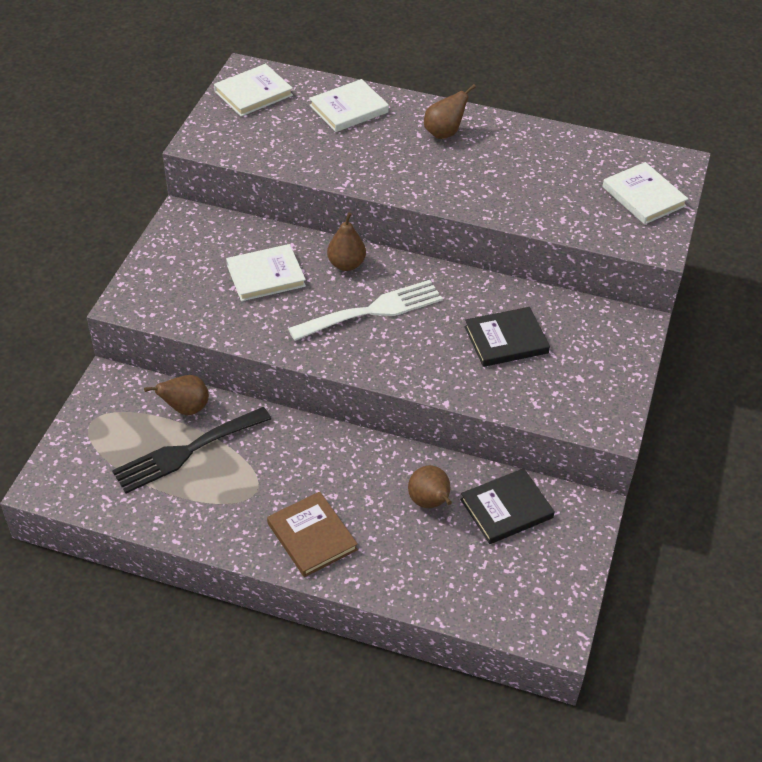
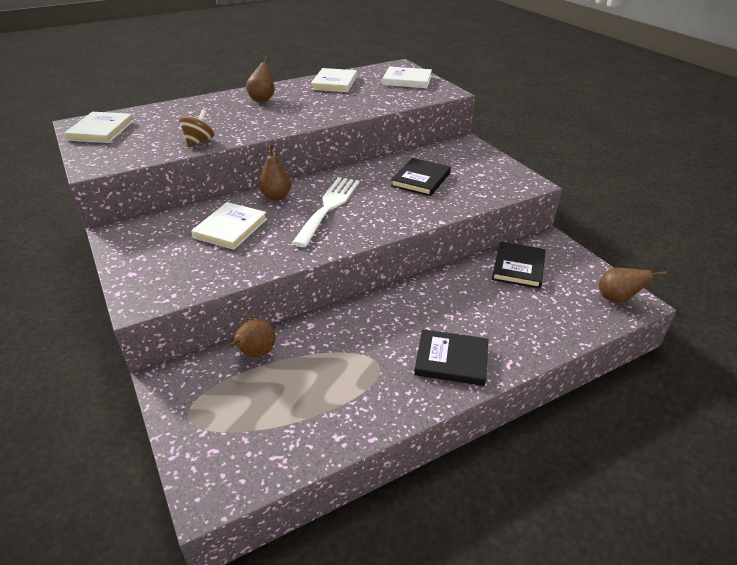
camera: 45 degrees left, 10 degrees down
black fork [112,407,271,493] -> none
brown book [267,492,358,577] -> black book [414,329,488,386]
white book [309,79,389,132] -> white book moved to [311,68,357,92]
brown pear [408,465,452,508] -> brown pear moved to [599,268,666,303]
none -> brown spinning top [179,109,214,147]

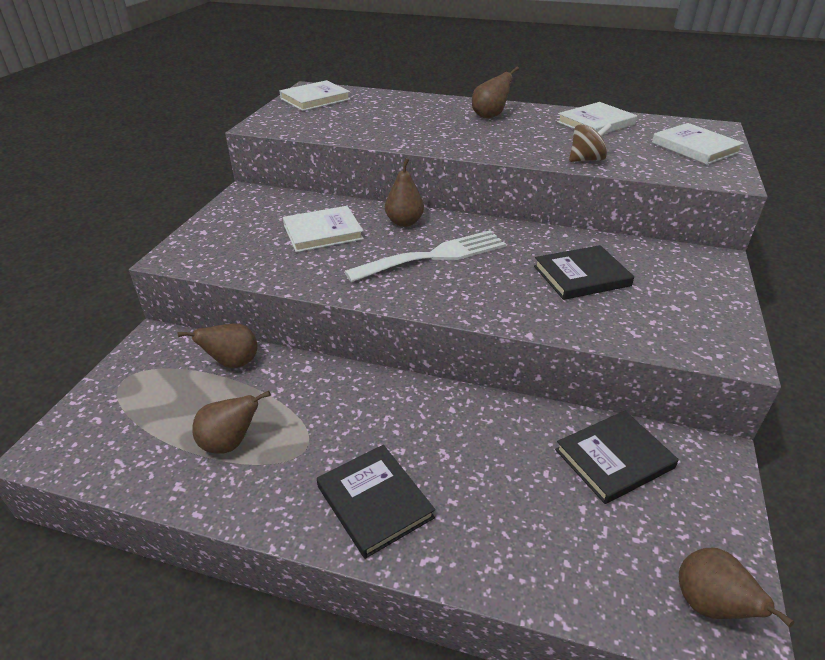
camera: 45 degrees right, 0 degrees up
brown spinning top [179,109,214,147] -> brown spinning top moved to [569,123,612,162]
none -> brown pear [192,391,271,454]

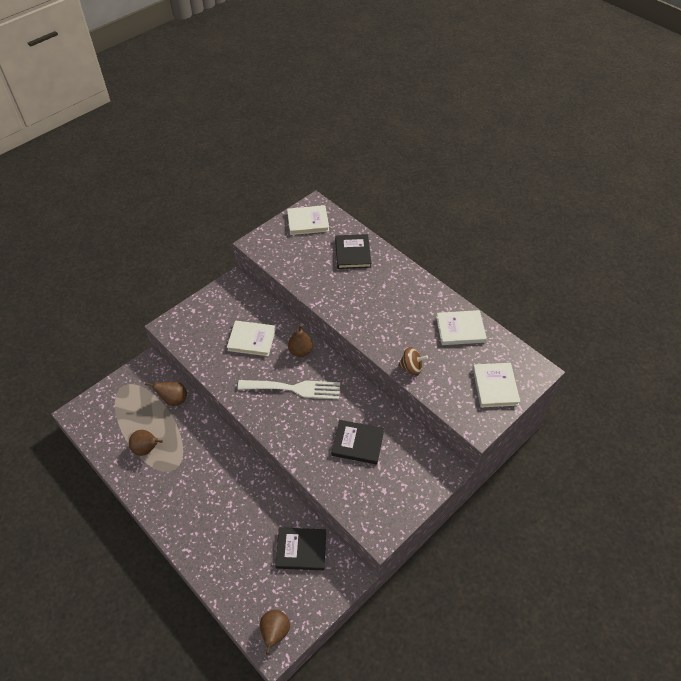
camera: 30 degrees right, 15 degrees up
black book [317,445,435,559] -> black book moved to [335,234,371,269]
brown pear [472,66,519,118] -> none

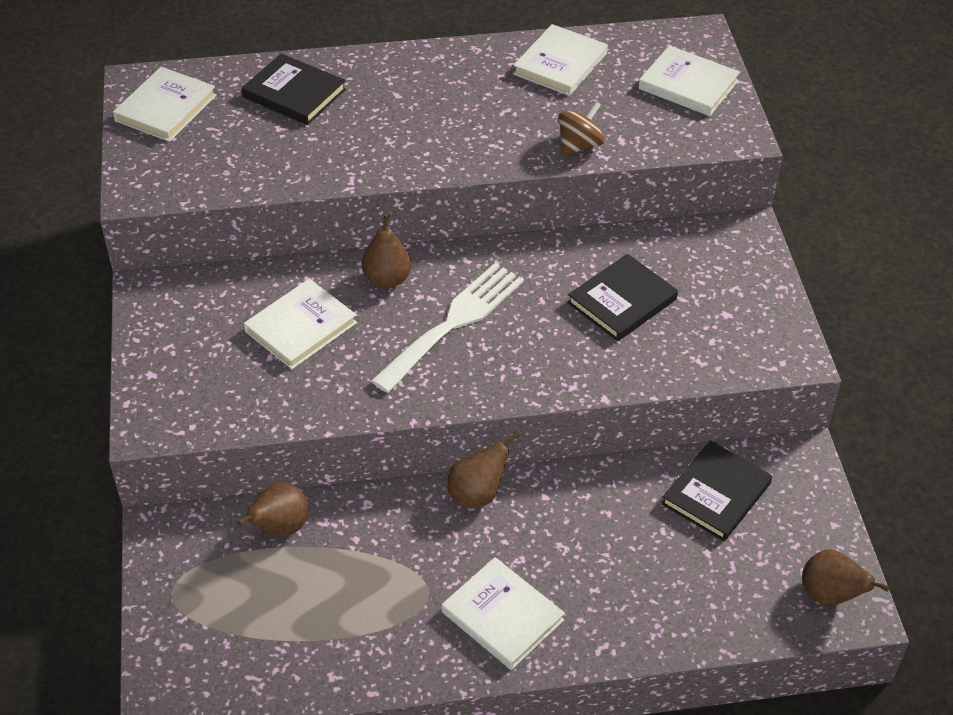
camera: 55 degrees left, 5 degrees down
brown pear [129,430,163,456] -> brown pear moved to [447,432,520,508]
none -> white book [442,557,565,670]

